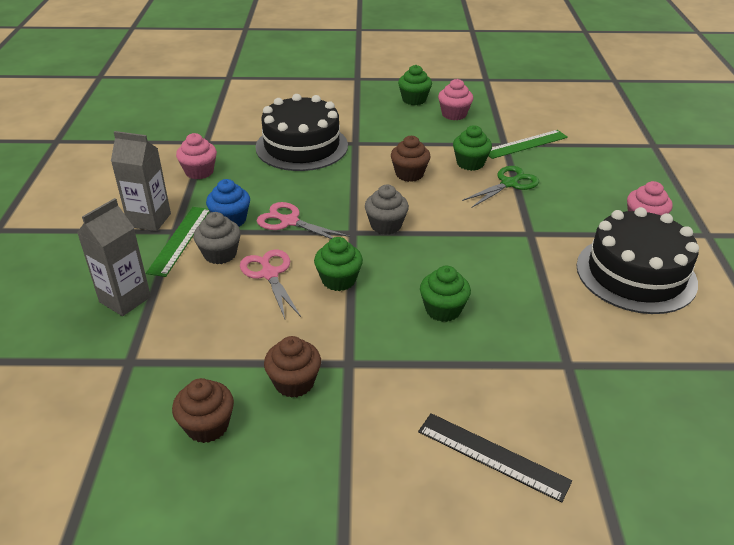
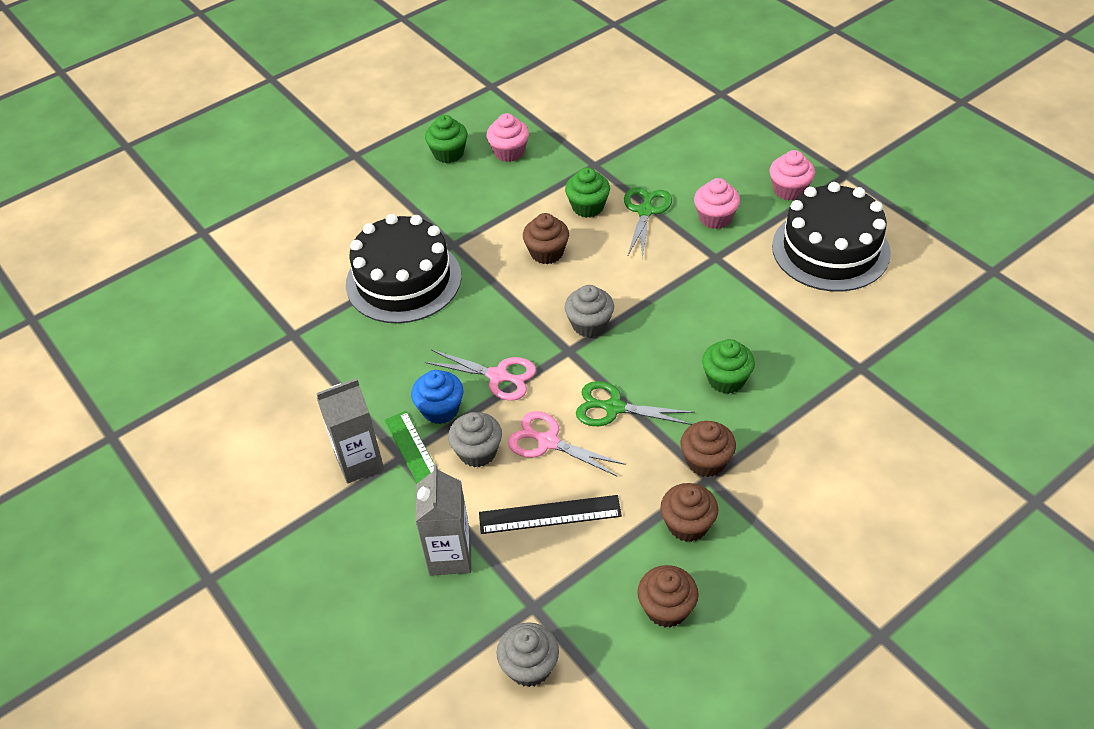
camera: 35 degrees left, 10 degrees up
pink cupcake [176,133,217,179] -> pink cupcake moved to [694,178,740,229]
pink scissors [256,202,350,239] -> pink scissors turned 150 degrees counterclockwise [425,350,536,401]
green cupcake [314,237,363,291] -> green scissors [576,381,695,426]
black ruler [418,413,572,503] -> black ruler moved to [479,495,622,534]
green ruler [489,130,568,159] -> none
none -> grey cupcake [497,622,559,687]
none -> brown cupcake [681,421,736,477]

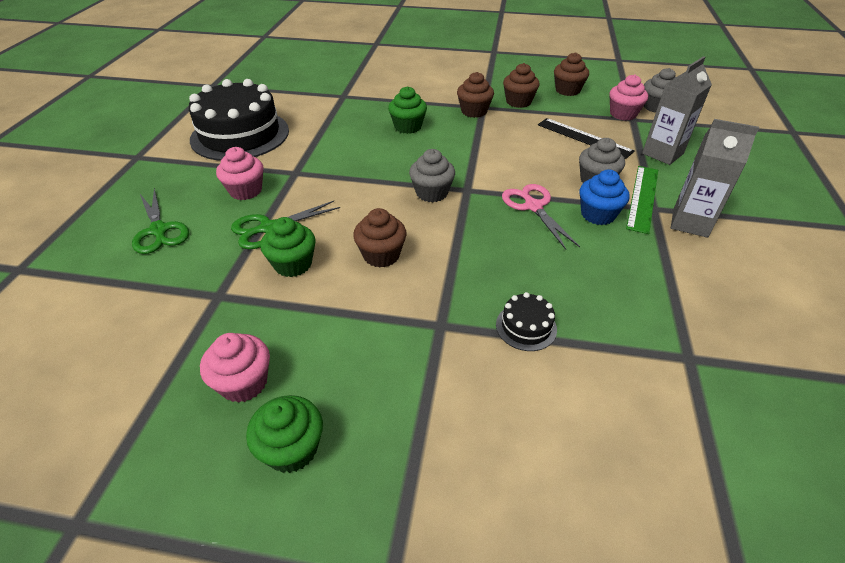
camera: 135 degrees left, 5 degrees down
black cake [346,214,461,323] -> black cake [496,292,557,351], size x0.42
pink scissors [508,411,625,477] -> none
green scissors [576,381,695,426] -> green scissors moved to [132,188,189,254]
pink cupcake [770,150,815,201] -> pink cupcake moved to [610,74,648,120]

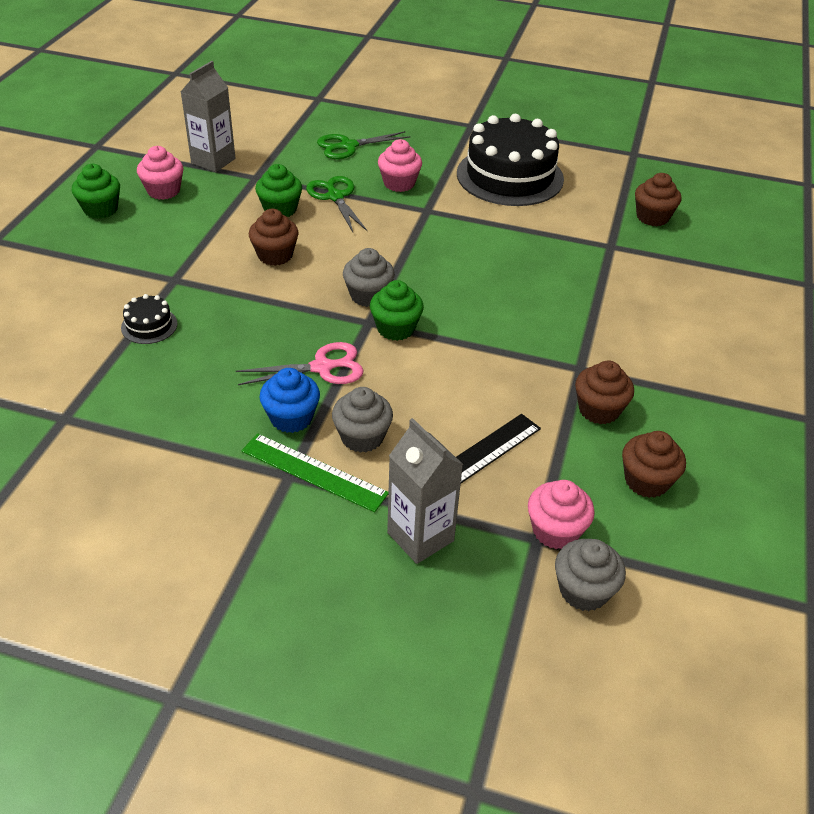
camera: 95 degrees right, 0 degrees up
green cupcake [388,86,427,134] -> green cupcake moved to [370,280,424,341]
brown cupcake [457,72,494,118] -> brown cupcake moved to [635,173,681,226]
grey carton [671,119,759,238] -> grey carton moved to [181,61,235,172]

